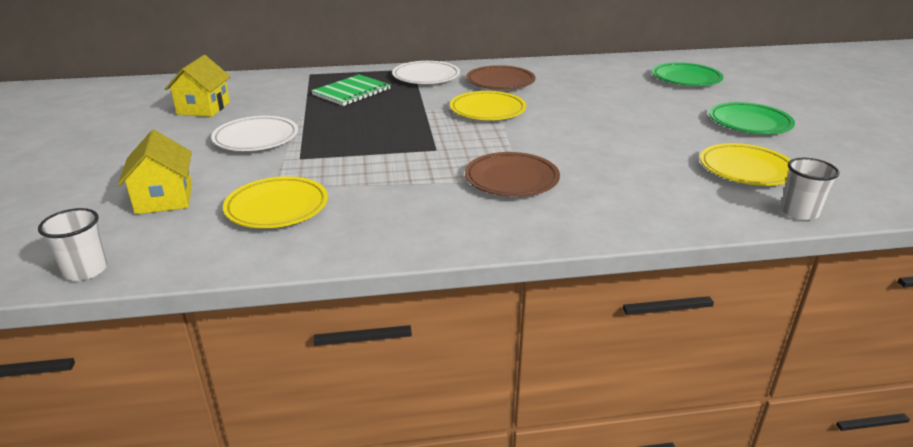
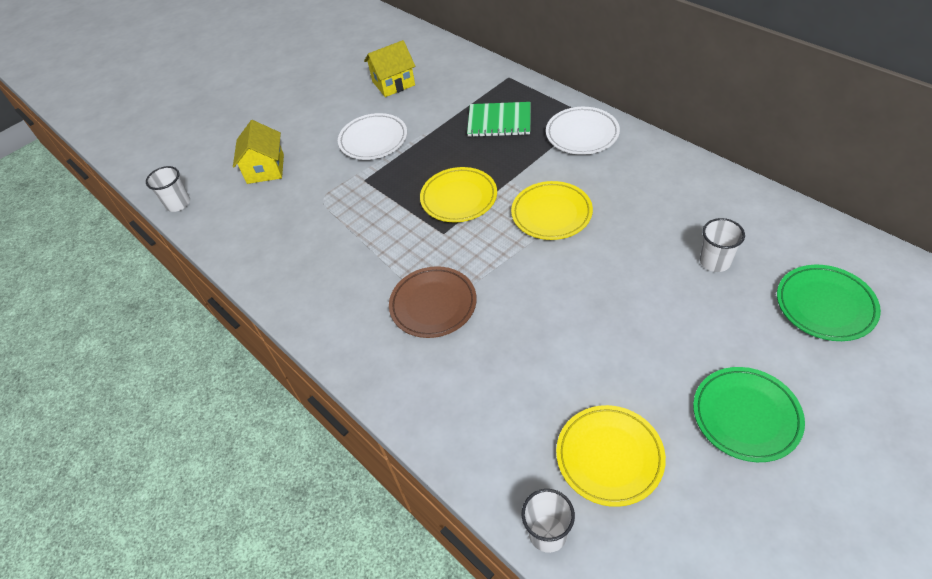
camera: 60 degrees right, 20 degrees up
yellow house [118,130,192,214] -> yellow house turned 45 degrees counterclockwise [233,120,284,184]
yellow plate [223,176,328,228] -> yellow plate moved to [420,167,497,223]
brown plate [466,65,535,90] -> none
none -> white cup [700,218,745,272]

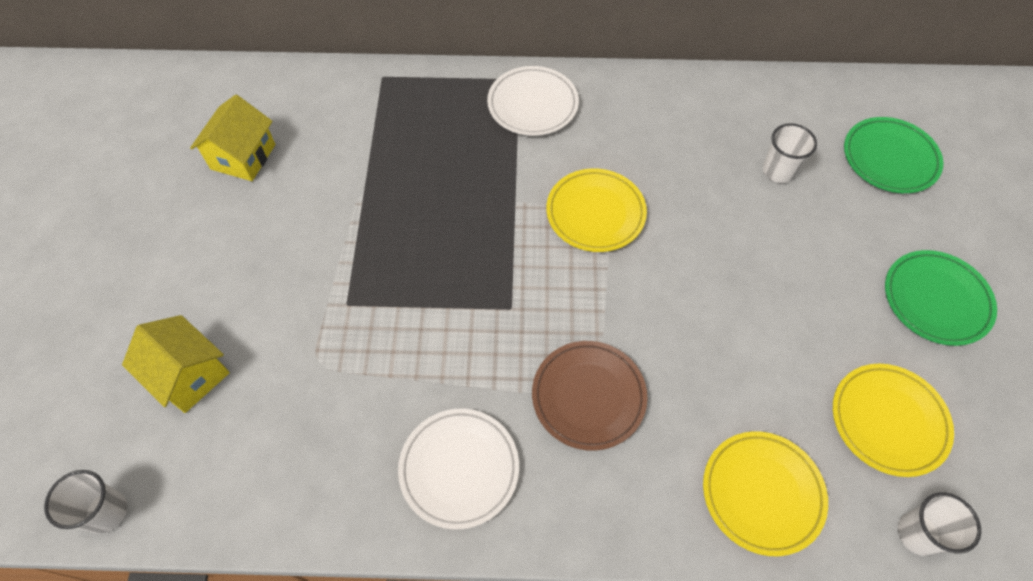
camera: 50 degrees left, 10 degrees up
white plate [338,113,407,160] -> white plate moved to [398,409,519,530]
yellow plate [420,167,497,223] -> yellow plate moved to [703,431,828,556]
green notebook [467,102,531,137] -> none

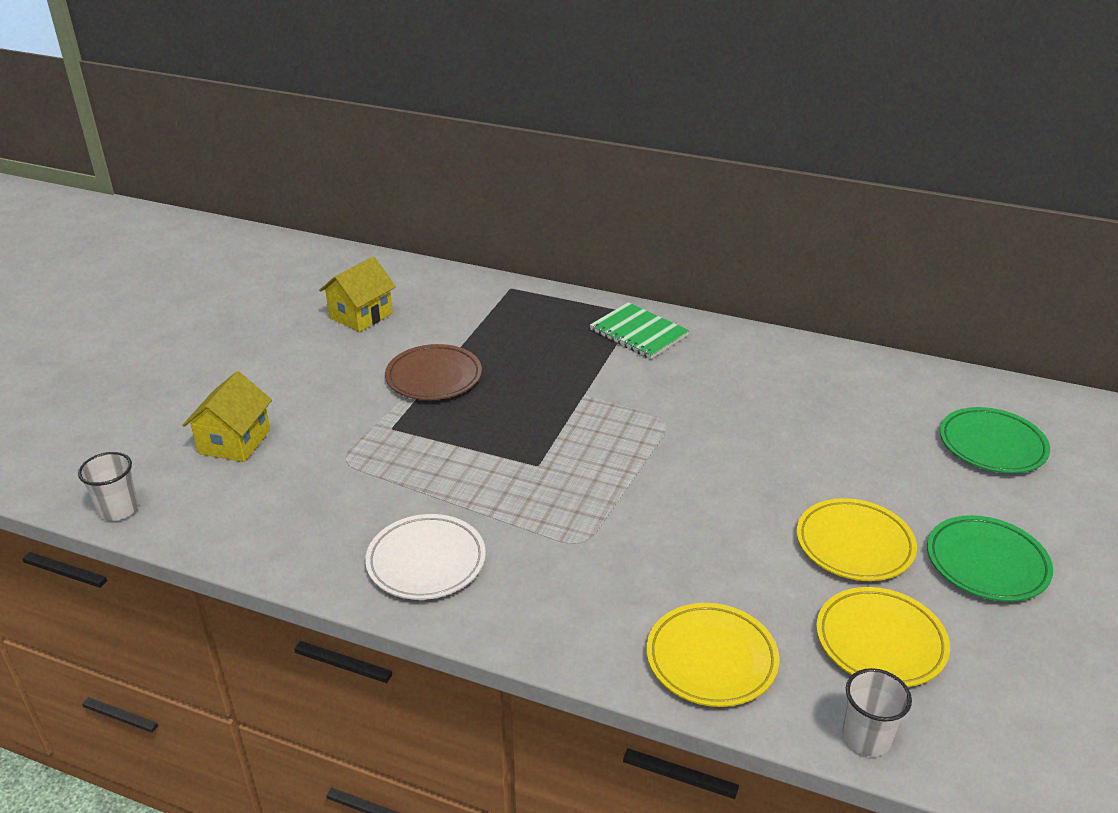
camera: 20 degrees right, 25 degrees down
yellow house [122,315,230,413] -> yellow house turned 45 degrees clockwise [183,371,272,462]
white plate [487,66,579,136] -> green notebook [590,302,689,359]
brown plate [532,341,647,451] -> brown plate moved to [385,344,482,400]
yellow plate [546,168,647,252] -> yellow plate moved to [796,498,917,581]
white cup [763,123,817,183] -> none

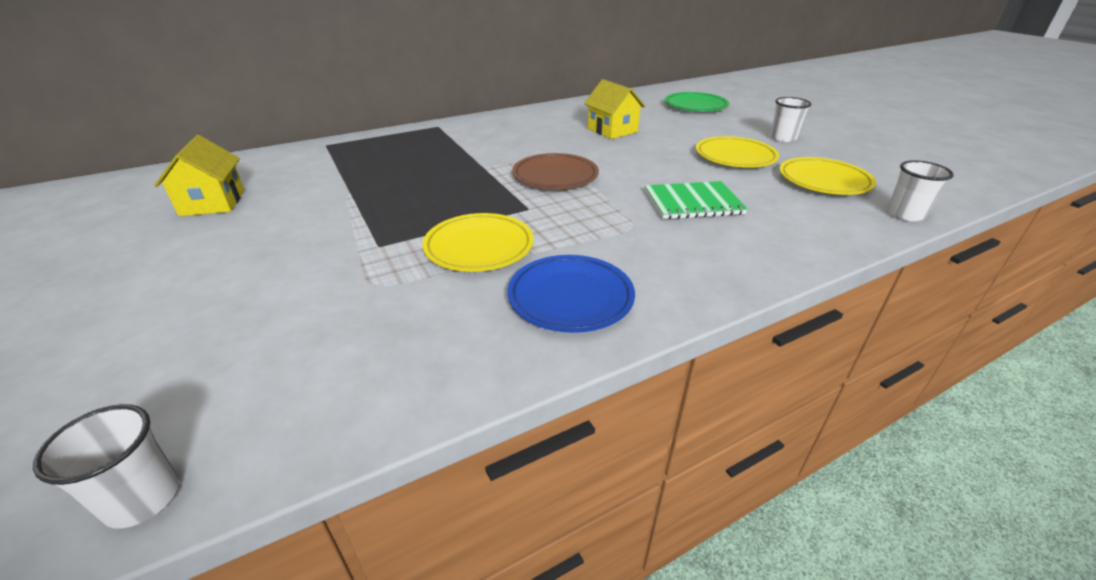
camera: 50 degrees left, 0 degrees up
yellow house [183,371,272,462] -> yellow house moved to [584,79,646,139]
white plate [365,514,486,600] -> blue plate [508,255,635,333]
brown plate [385,344,482,400] -> brown plate moved to [512,153,599,189]
green notebook [590,302,689,359] -> green notebook moved to [645,181,748,219]
yellow plate [647,603,779,707] -> yellow plate moved to [422,213,533,272]
green plate [927,515,1053,602] -> white cup [770,97,811,142]

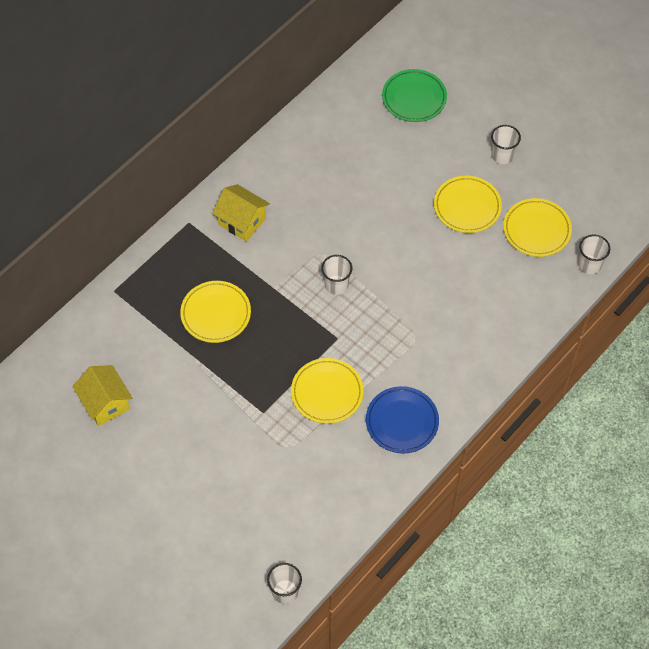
camera: 20 degrees left, 25 degrees up
brown plate [512,153,599,189] -> white cup [321,255,353,295]
yellow house [584,79,646,139] -> yellow house moved to [212,184,270,242]
green notebook [645,181,748,219] -> none
none -> yellow plate [180,281,251,343]

